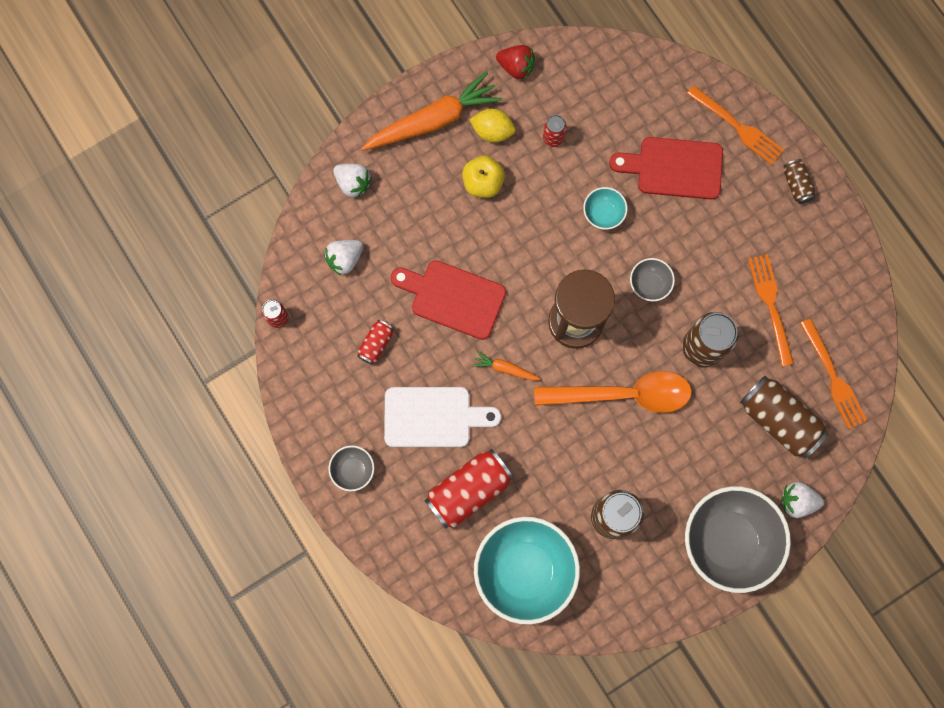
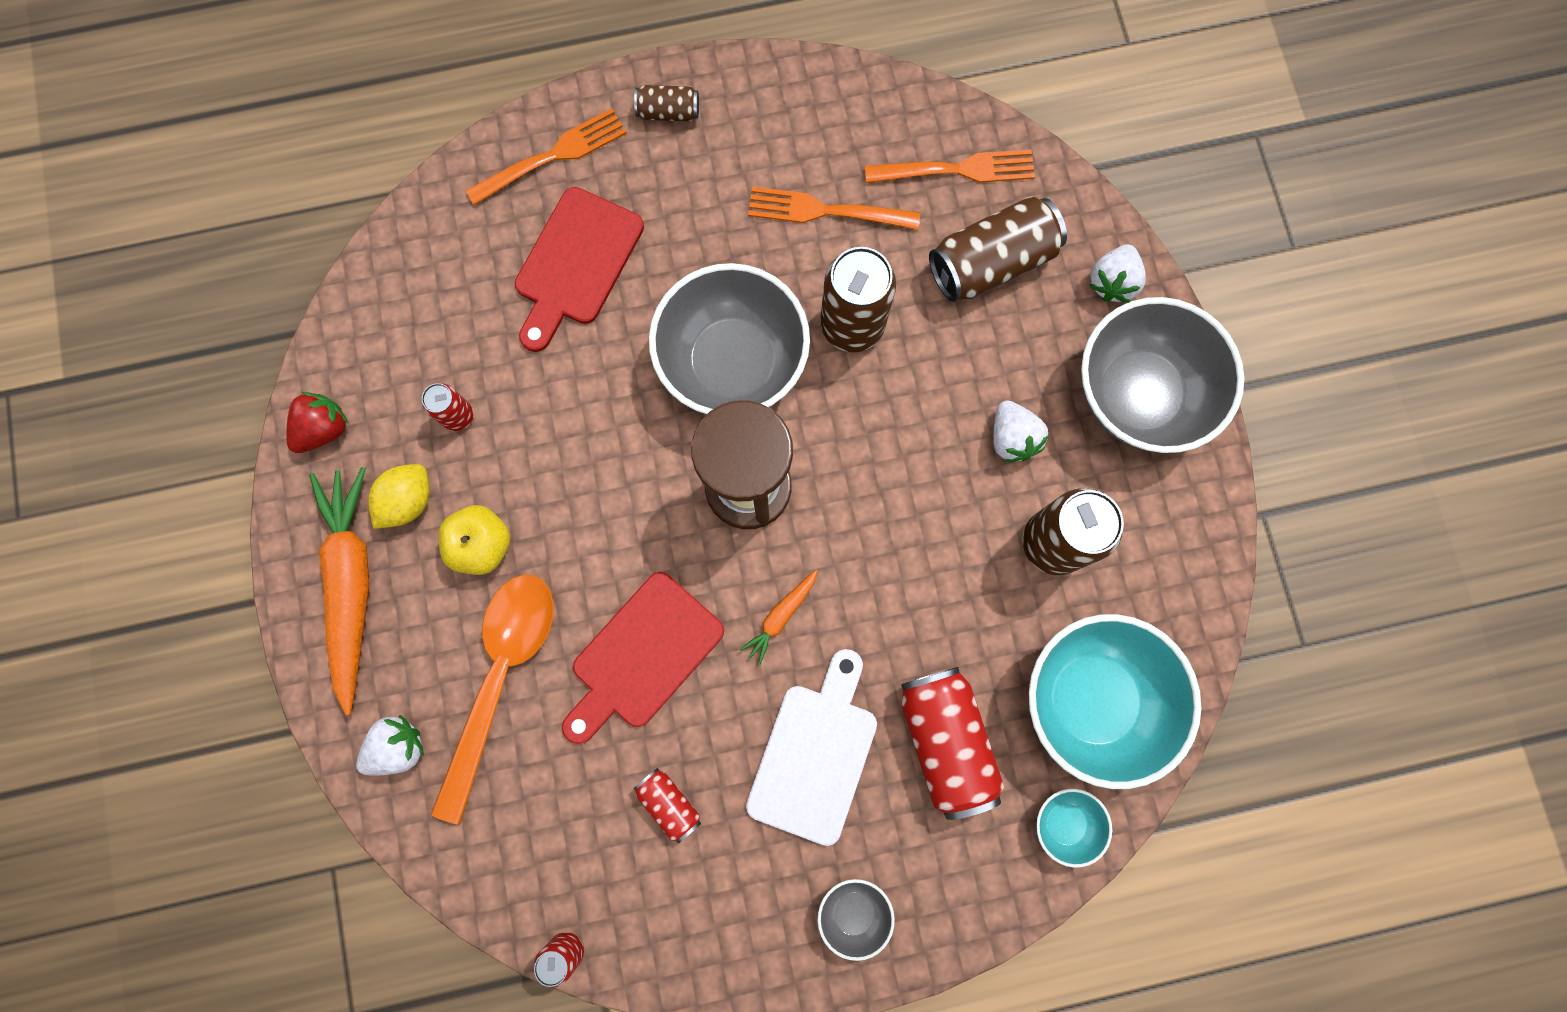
camera: 70 degrees left, 0 degrees up
white strawberry [324,240,363,276] -> white strawberry moved to [993,400,1049,462]
orange spoon [534,371,692,413] -> orange spoon moved to [431,574,554,825]
turquoise bowl [583,187,628,230] -> turquoise bowl moved to [1036,789,1112,868]
grey bowl [630,258,675,301] -> grey bowl [649,263,810,414], size x2.23

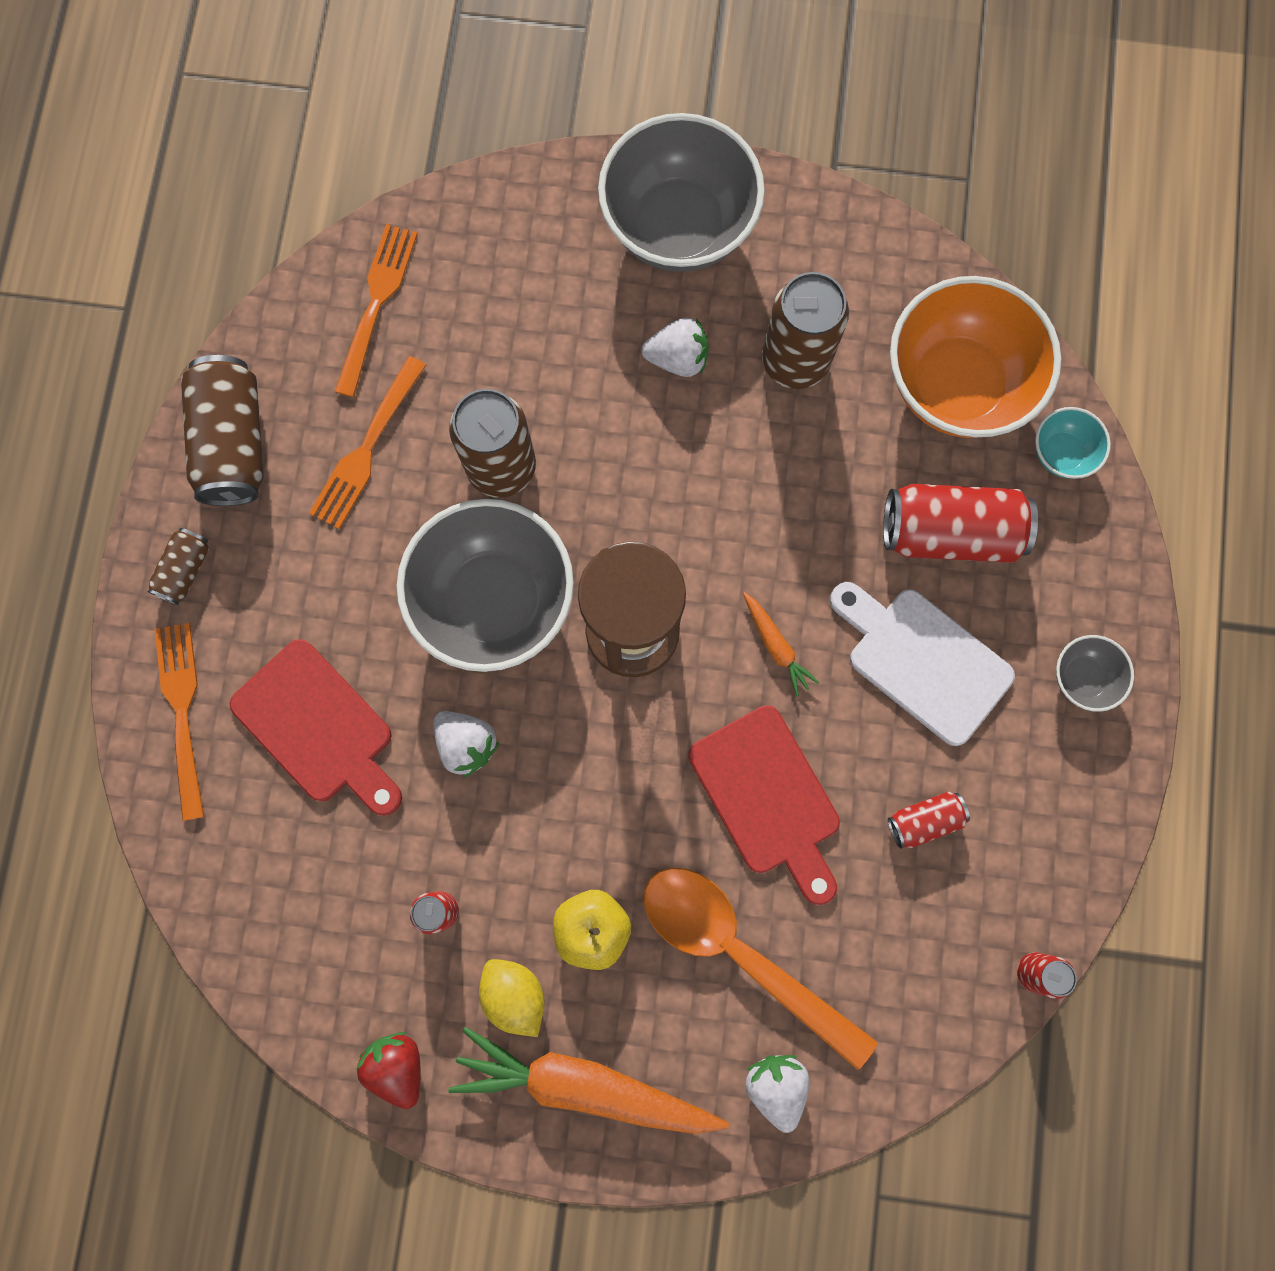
camera: 70 degrees left, 0 degrees up
brown can [929,196,1067,302] -> brown can moved to [181,355,264,506]
turquoise bowl [1029,614,1201,789] -> orange bowl [890,276,1061,438]
white strawberry [1089,244,1146,303] -> white strawberry moved to [433,711,499,777]

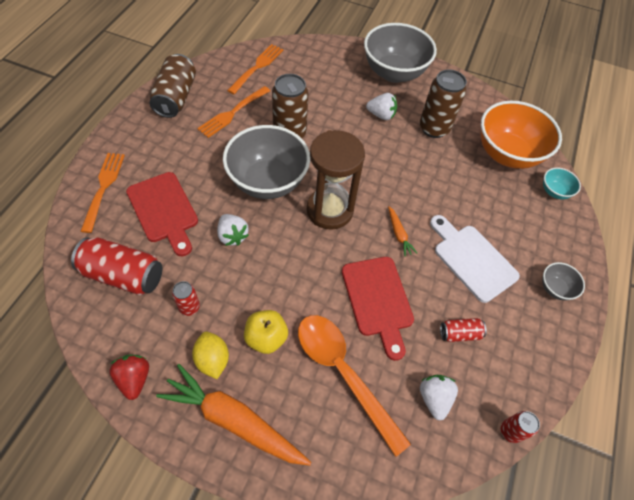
camera: 10 degrees right, 20 degrees down
brown can [148,528,209,605] -> none
white strawberry [746,1055,809,1133] -> white strawberry moved to [420,375,458,421]
red can [883,484,1038,563] -> red can moved to [71,237,162,295]

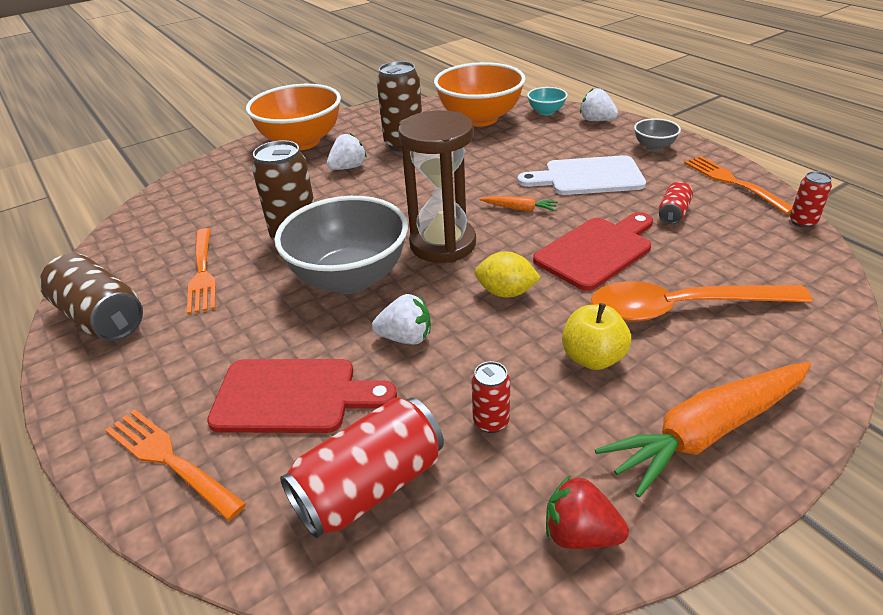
camera: 50 degrees left, 20 degrees down
yellow lemon [192,332,229,379] -> yellow lemon moved to [474,252,541,298]
orange fork [227,44,283,94] -> orange fork moved to [684,156,793,214]
red cutting board [342,257,414,361] -> red cutting board turned 60 degrees counterclockwise [533,212,653,291]
grey bowl [364,23,437,83] -> orange bowl [246,84,341,150]
white strawberry [420,375,458,421] -> white strawberry moved to [580,88,618,121]

